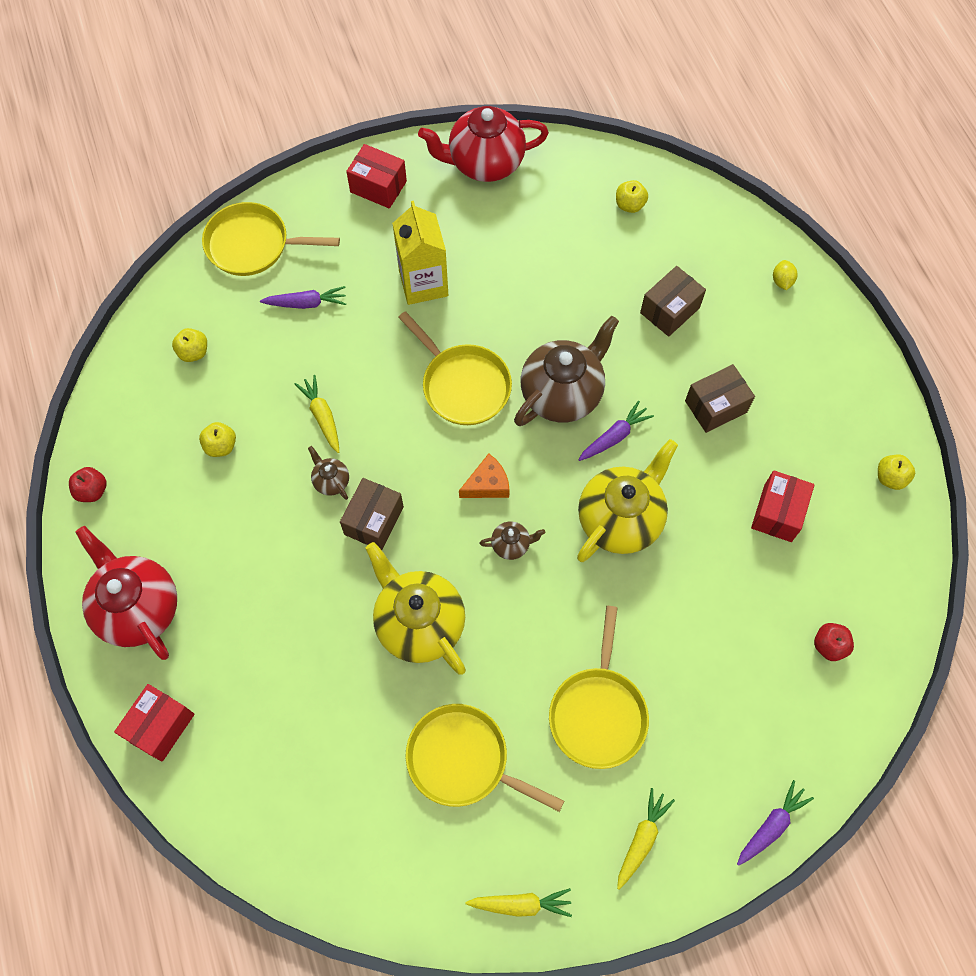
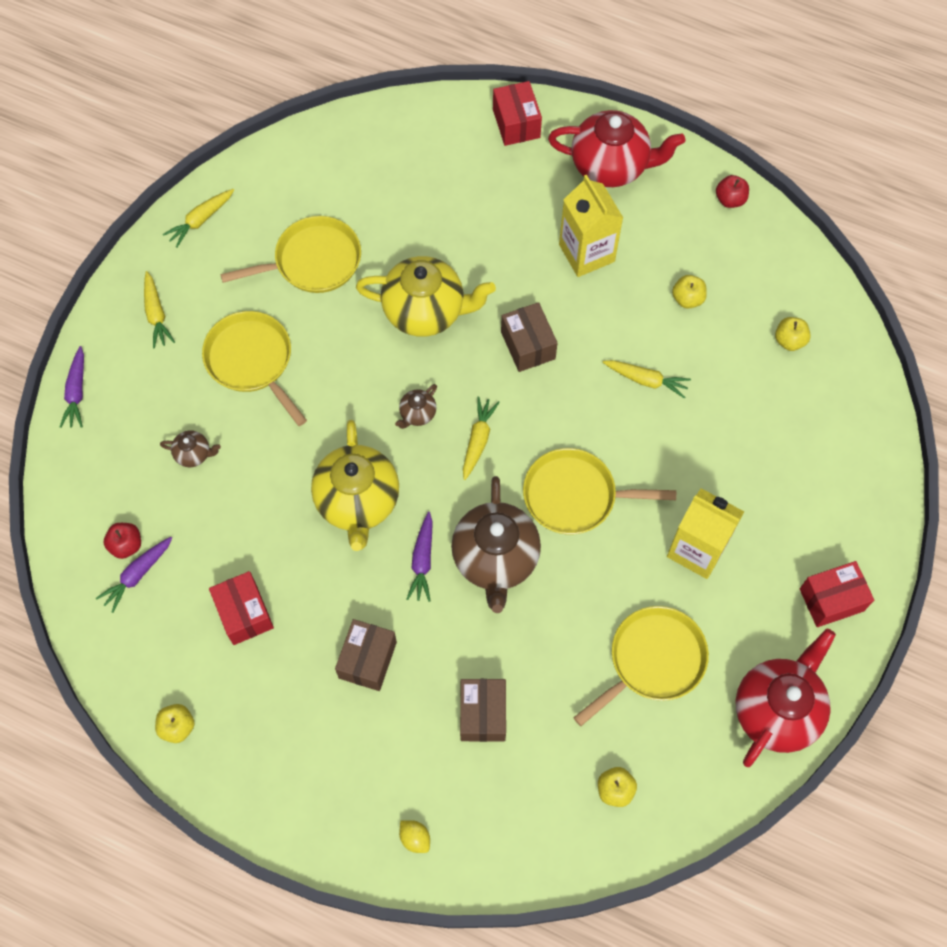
camera: 135 degrees right, 0 degrees up
yellow pan [202,202,340,276] -> yellow pan moved to [573,606,709,726]
purple carrot [260,286,346,309] -> purple carrot moved to [96,537,172,613]
brown teapot [308,446,349,500] -> brown teapot moved to [160,430,221,467]
orange cheese [459,453,510,498] -> yellow carrot [463,396,500,480]
none -> yellow carton [559,175,623,277]

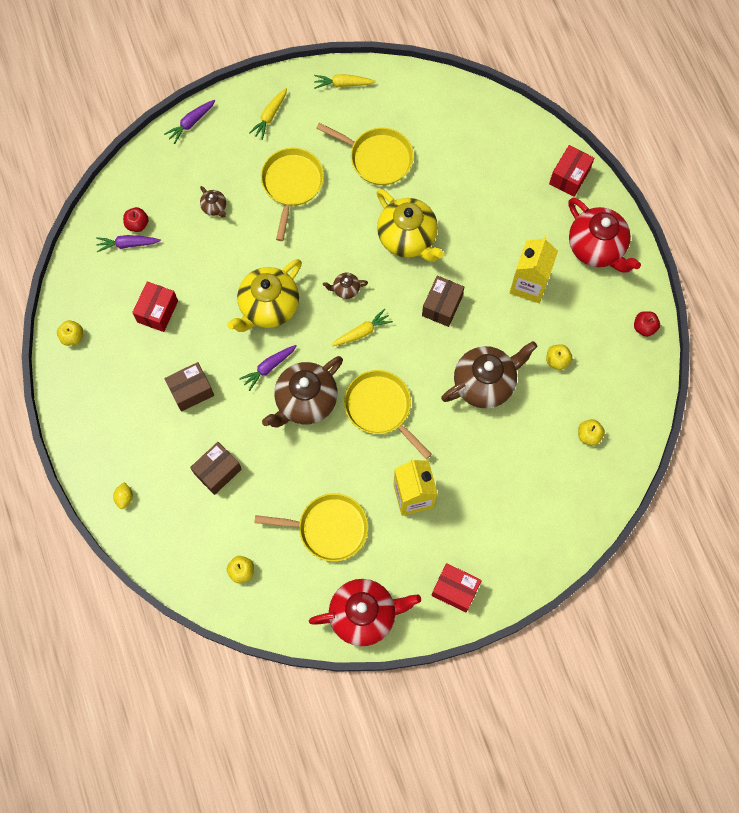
camera: 45 degrees right, 5 degrees up
yellow carrot [603,360,691,399] -> brown teapot [441,341,537,408]

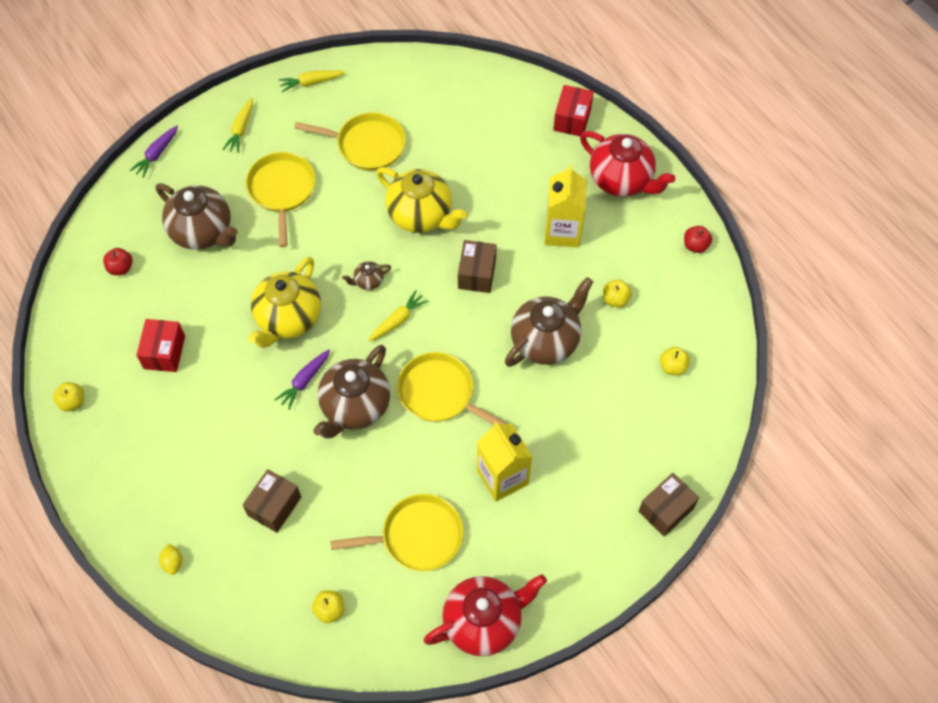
camera: 15 degrees left, 10 degrees down
purple carrot [96,235,161,252] -> none
brown box [165,362,214,412] -> brown box moved to [638,473,699,537]
brown teapot [200,186,226,218] -> brown teapot [156,183,238,250], size x2.27
red box [431,563,482,612] -> none

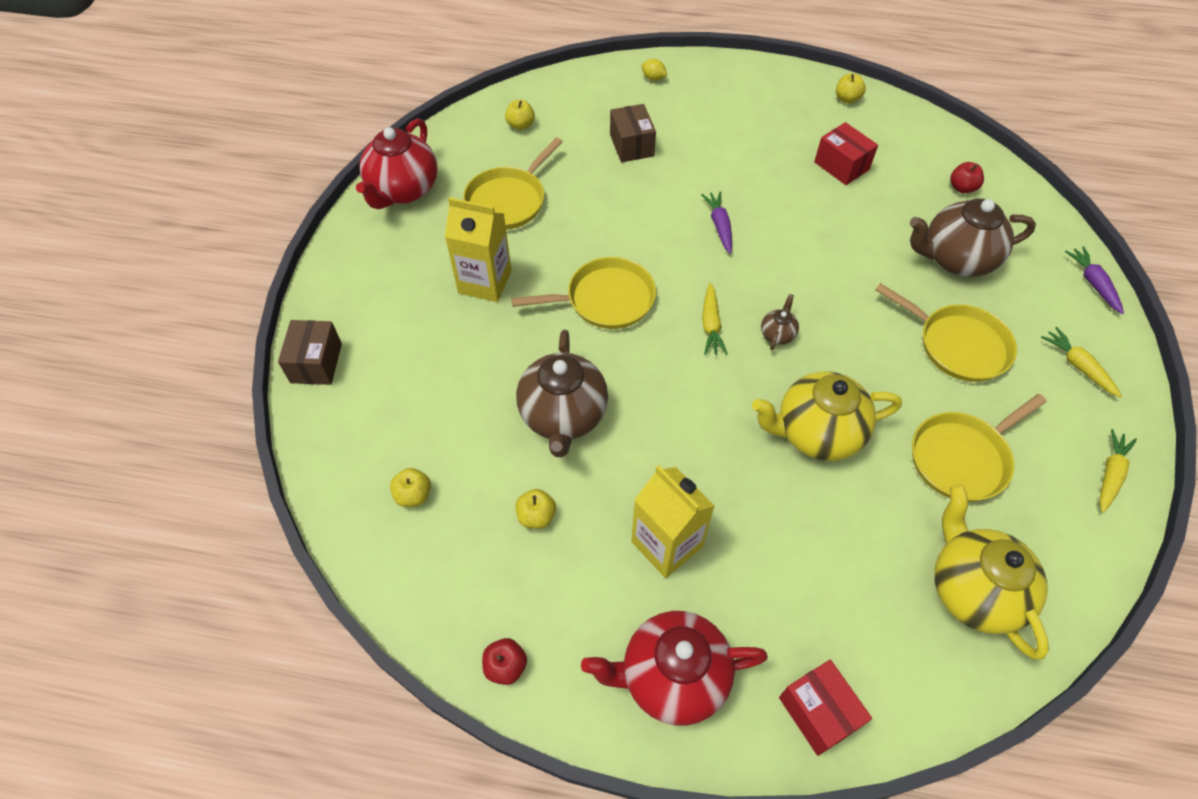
camera: 135 degrees right, 5 degrees down
yellow teapot [248,256,321,348] -> yellow teapot moved to [934,484,1049,660]
brown teapot [313,345,390,439] -> none
brown box [458,240,497,293] -> none

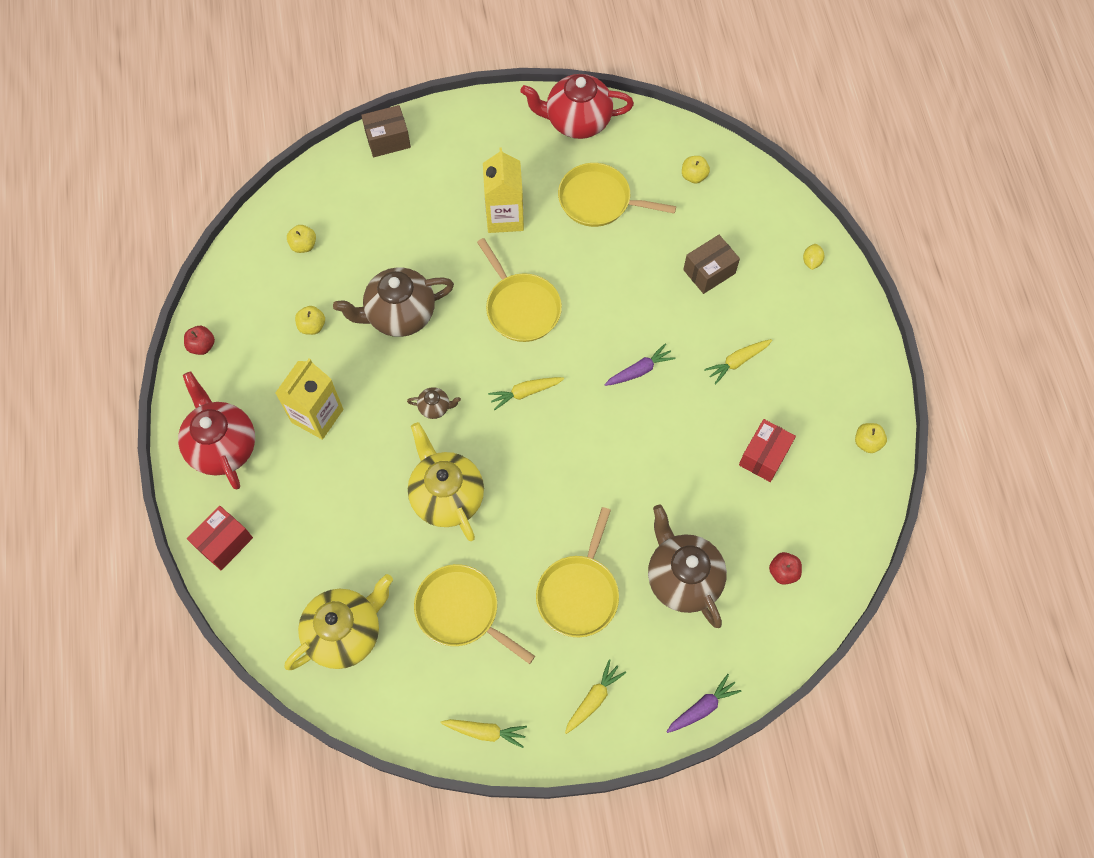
camera: 70 degrees right, 10 degrees up
brown teapot [761,294,799,350] -> brown teapot moved to [407,387,461,419]
none -> yellow carrot [704,339,772,384]

